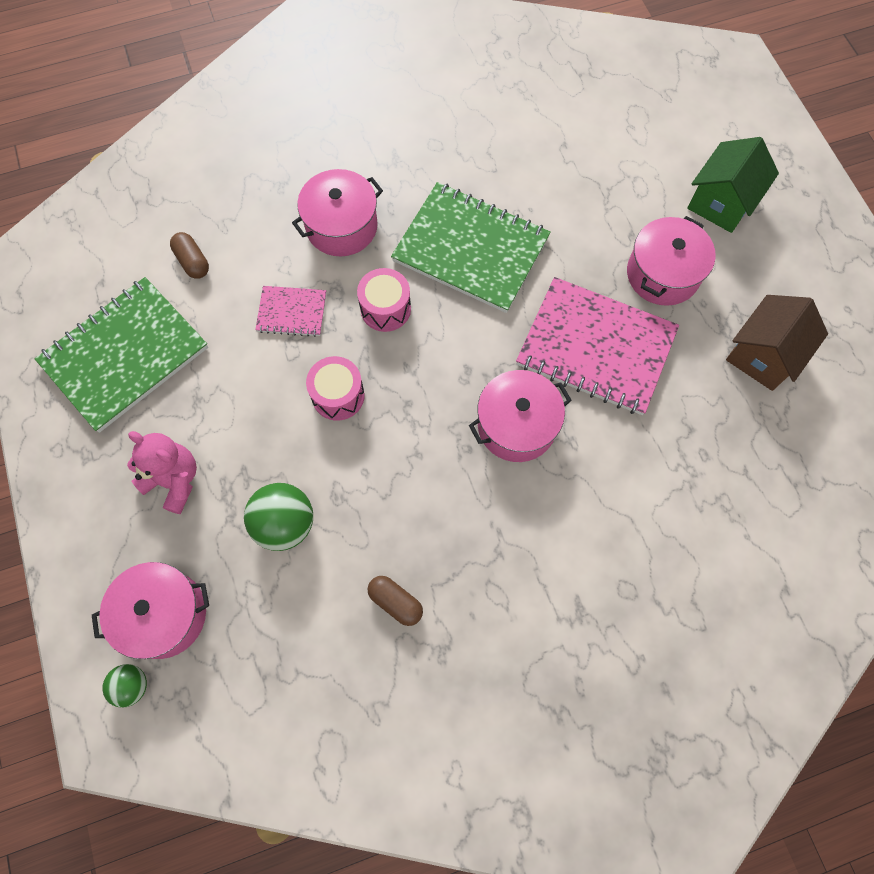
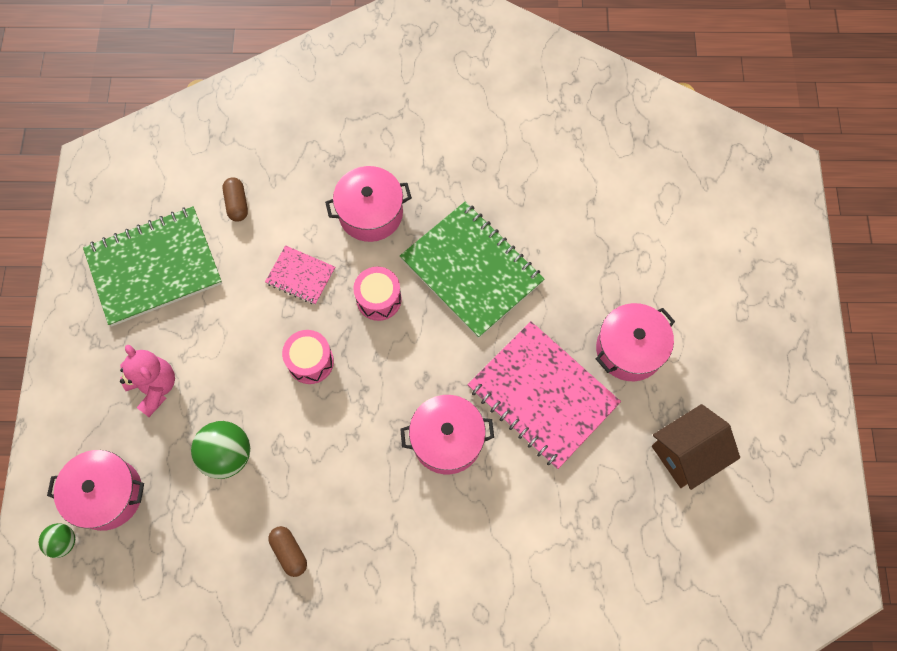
camera: 20 degrees right, 0 degrees up
green house [687,137,779,233] -> none

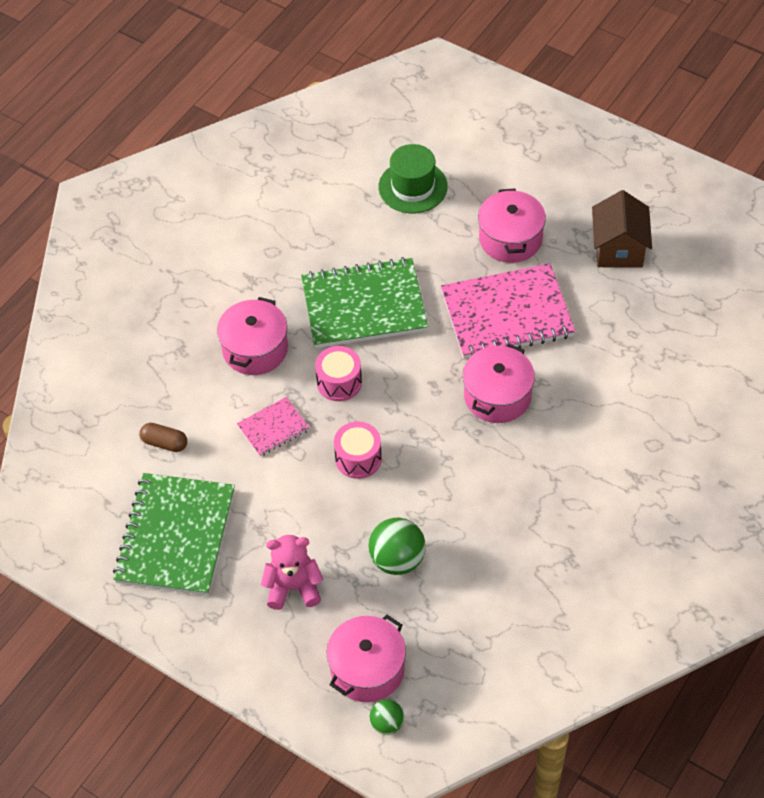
camera: 55 degrees left, 15 degrees down
brown capsule [268,526,307,577] -> none
none -> green hat [378,144,448,213]

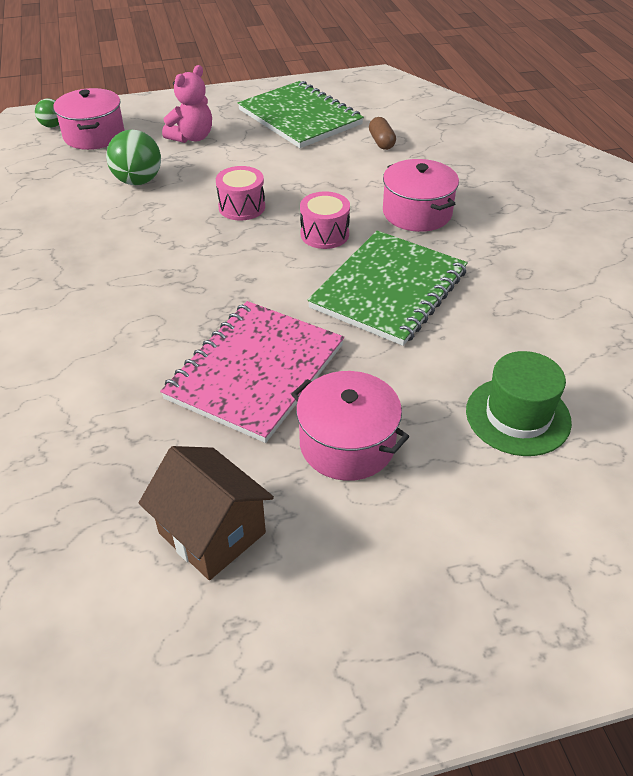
camera: 130 degrees right, 10 degrees down
brown capsule [140,423,187,452] -> brown capsule turned 75 degrees counterclockwise [369,117,396,150]
pink notebook [237,397,309,457] -> none
pink pot [463,344,535,423] -> none

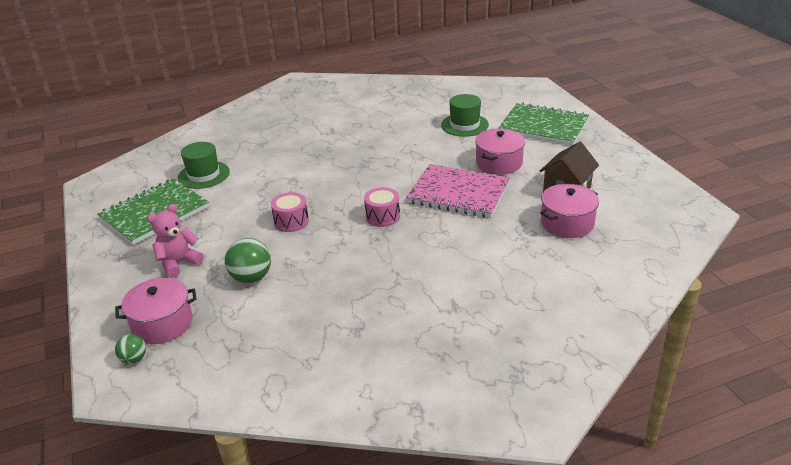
camera: 95 degrees left, 10 degrees down
pink teddy bear [162,65,212,143] -> pink teddy bear turned 75 degrees counterclockwise [147,204,204,278]
pink drum [300,192,350,249] -> pink drum moved to [364,187,400,227]
green notebook [307,231,468,346] -> green notebook moved to [499,102,589,145]
brown capsule [369,117,396,150] -> green hat [178,142,230,189]
pink pot [383,159,459,232] -> pink pot moved to [540,184,599,238]

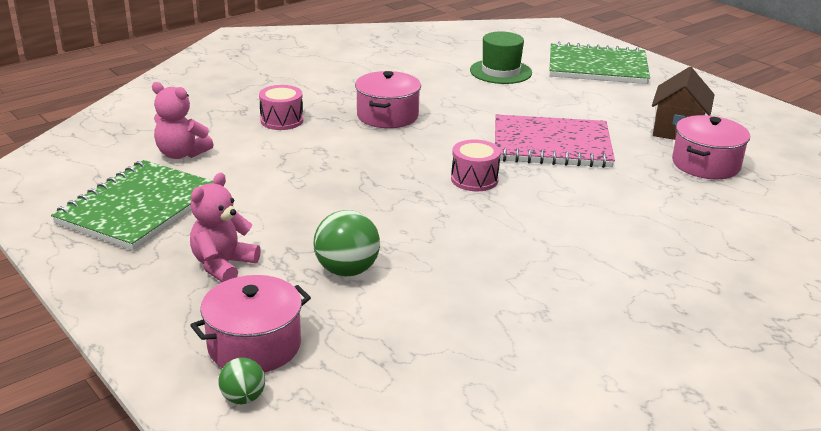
camera: 20 degrees left, 5 degrees down
green hat [178,142,230,189] -> pink teddy bear [152,82,213,159]
pink drum [271,192,309,232] -> pink drum moved to [259,85,303,130]
pink pot [475,129,525,175] -> pink pot moved to [355,71,421,128]

